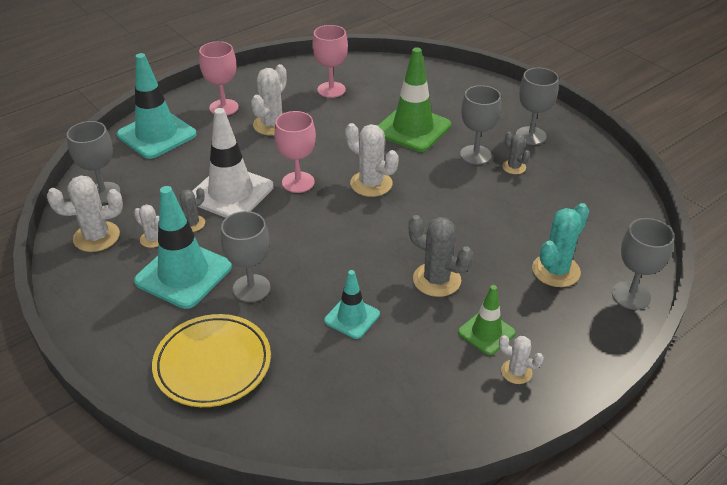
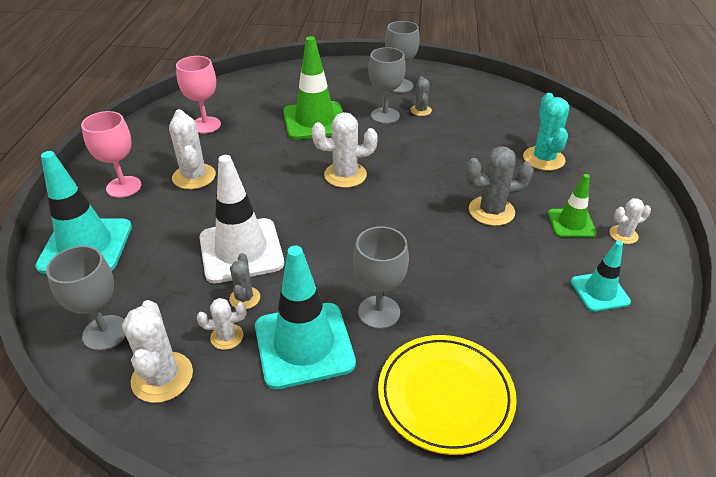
camera: 45 degrees left, 0 degrees up
white cactus [47,175,123,252] -> white cactus turned 45 degrees counterclockwise [122,300,193,403]
pink goblet [274,111,316,193] -> none
turquoise traffic cone [324,270,380,339] -> turquoise traffic cone moved to [571,241,631,312]
grey cactus [502,132,530,174] -> grey cactus turned 75 degrees clockwise [410,76,432,116]
grey goblet [612,218,675,310] -> none

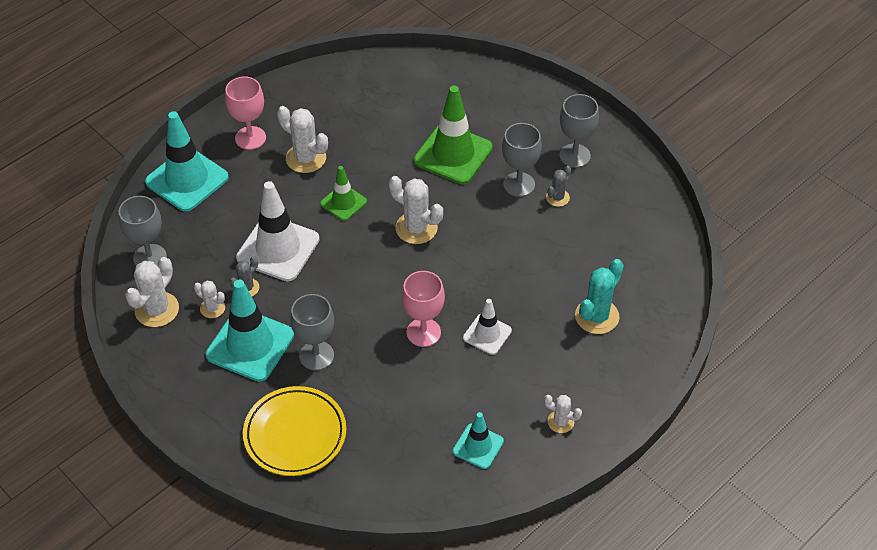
camera: 40 degrees right, 10 degrees up
white cactus [169,109,216,189] -> white cactus turned 75 degrees counterclockwise [277,106,328,173]
pink goblet [176,56,221,134] -> pink goblet moved to [402,271,445,347]
grey cactus [465,146,534,226] -> white traffic cone [463,299,512,355]
green traffic cone [548,174,597,237] -> green traffic cone moved to [320,166,367,221]

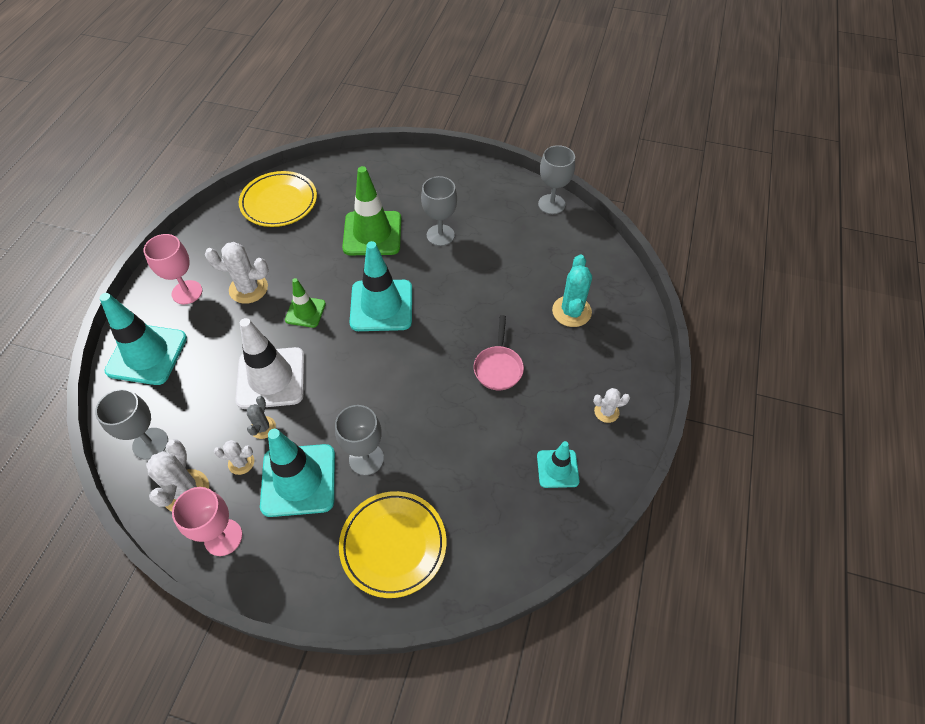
camera: 30 degrees left, 5 degrees up
white cactus [389,176,443,244] -> turquoise traffic cone [350,241,412,331]
pink goblet [402,271,445,347] -> pink goblet moved to [172,487,242,556]
white traffic cone [463,299,512,355] -> pink pan [474,315,524,390]
grey cactus [546,166,572,207] -> none
grey goblet [559,94,599,168] -> grey goblet moved to [538,145,575,214]
none -> yellow plate [239,171,317,227]

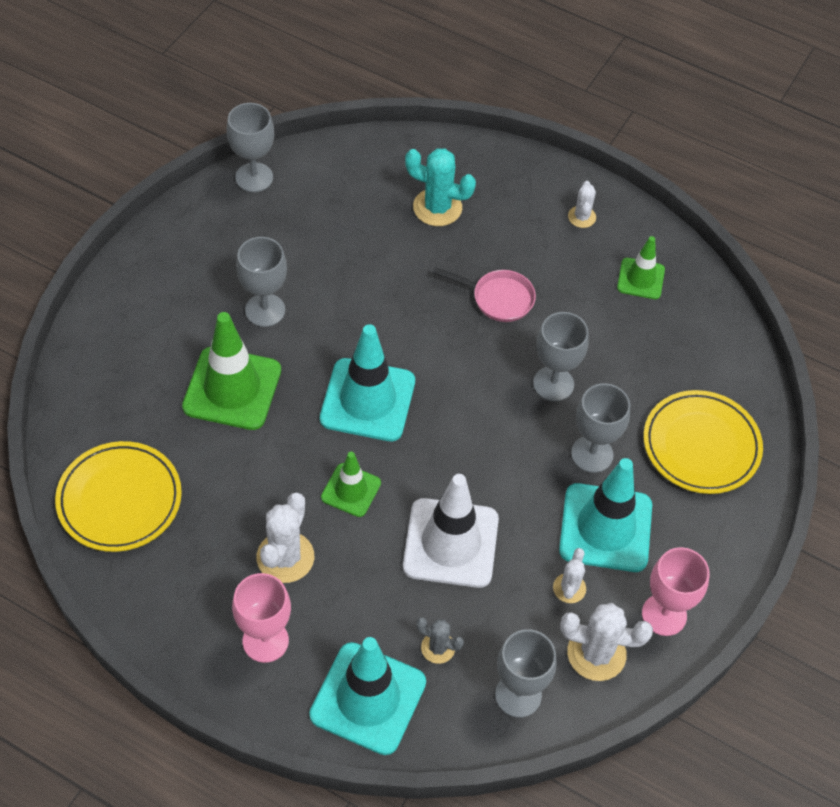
camera: 80 degrees left, 0 degrees up
grey cactus [247,396,276,439] -> grey cactus moved to [416,617,464,664]
turquoise traffic cone [537,441,580,488] -> green traffic cone [617,236,665,299]
none -> grey goblet [533,312,589,401]

